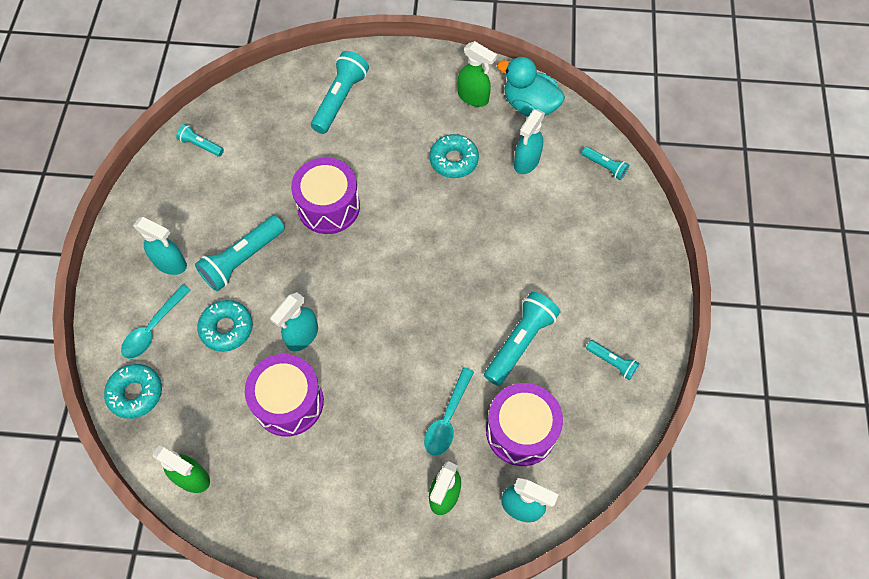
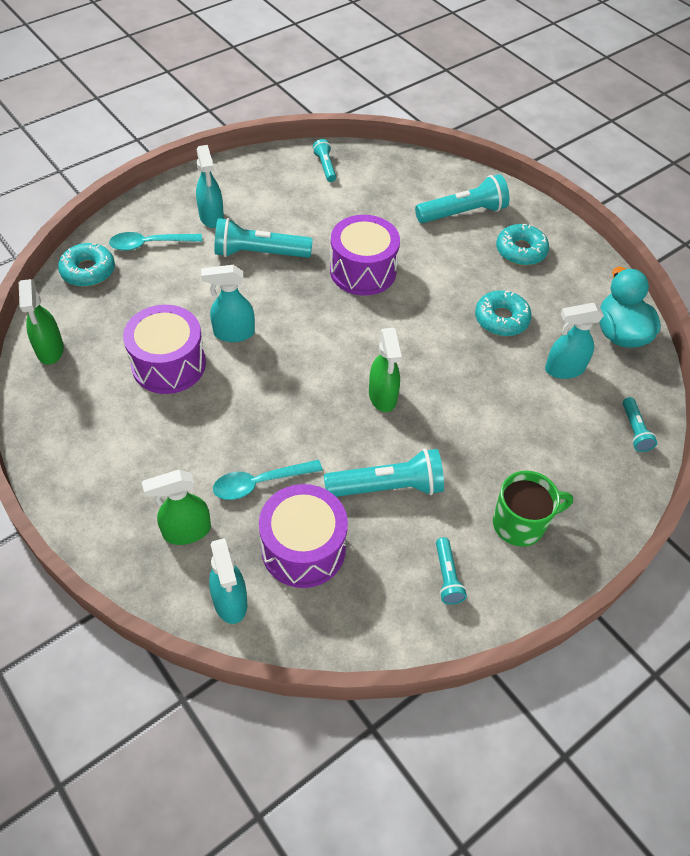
camera: 45 degrees right, 10 degrees down
turquoise donut [198,300,253,352] -> turquoise donut moved to [496,224,549,266]
green spray bottle [458,41,497,107] -> green spray bottle moved to [369,328,402,412]
none -> green mug [493,471,573,547]

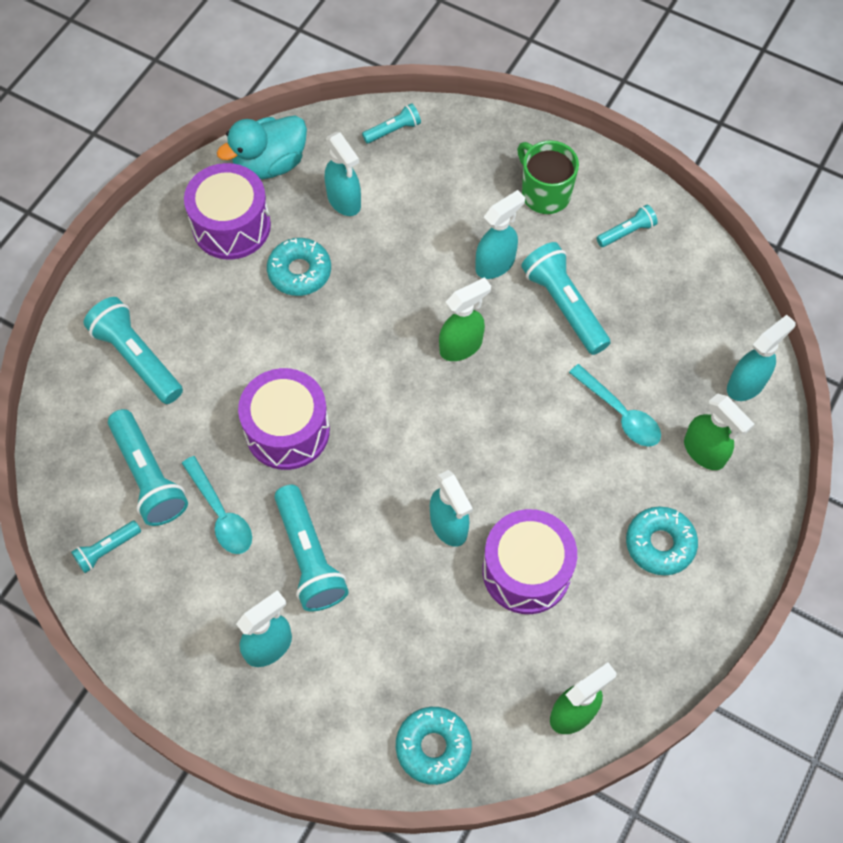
camera: 110 degrees left, 10 degrees up
turquoise spoon [109,232,202,251] -> turquoise spoon moved to [182,456,252,554]
purple drum [259,484,348,588] -> purple drum moved to [184,163,271,260]
turquoise donut [496,224,549,266] -> turquoise donut moved to [626,507,698,576]
none -> turquoise flashlight [108,409,188,526]
none -> turquoise spray bottle [476,190,525,279]

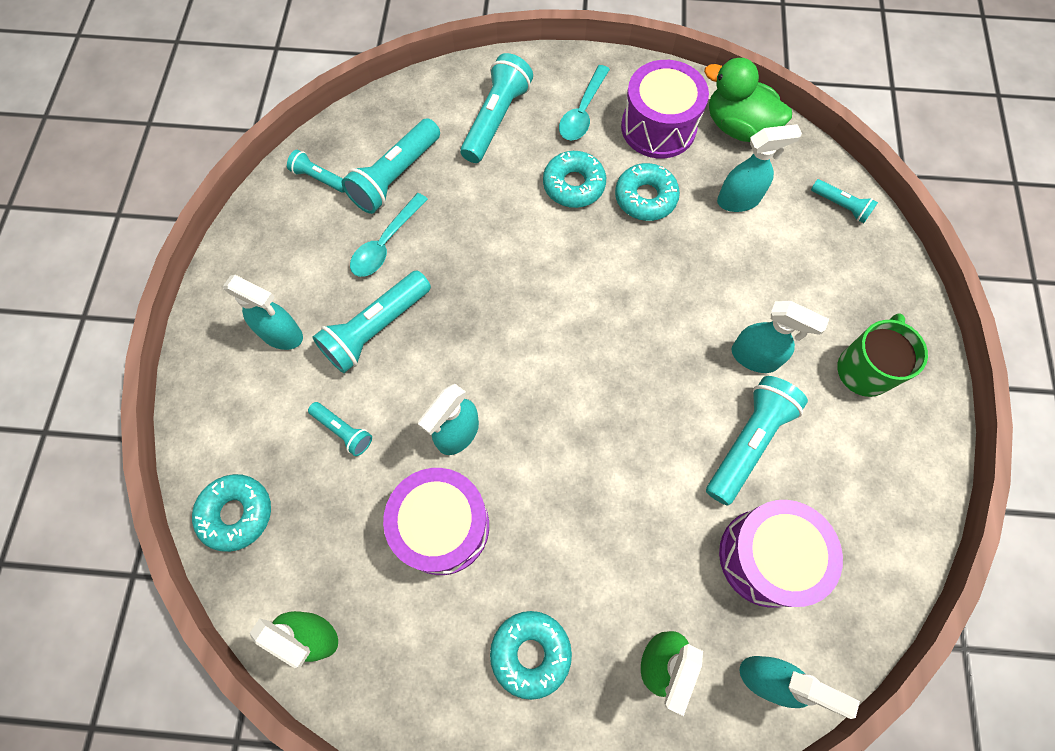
camera: 65 degrees right, 5 degrees up
turquoise duck [217,115,307,179] -> green duck [704,58,792,142]
purple drum [238,368,330,470] -> purple drum moved to [719,500,843,608]
turquoise spray bottle [325,132,361,216] -> turquoise spray bottle turned 135 degrees counterclockwise [717,124,802,212]
green spray bottle [439,277,491,361] -> none
turquoise spoon [569,364,661,447] -> turquoise spoon moved to [559,65,610,141]
turquoise flashlight [597,205,658,247] -> turquoise flashlight moved to [308,402,372,456]
none -> turquoise donut [543,151,606,208]

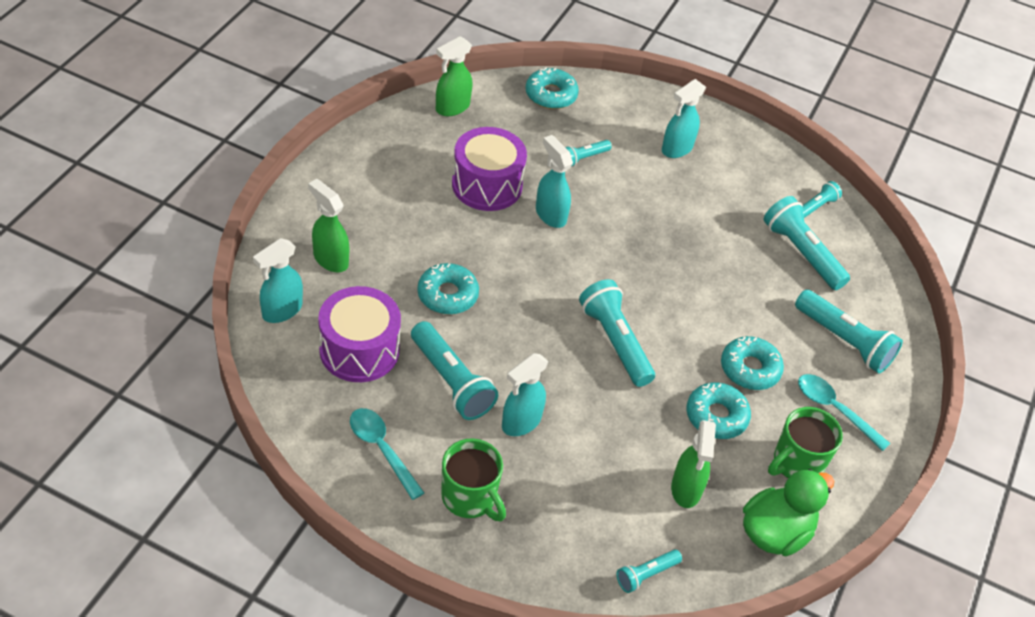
camera: 105 degrees right, 20 degrees down
turquoise flashlight [312,270,431,373] -> turquoise flashlight moved to [579,279,655,387]
turquoise spoon [350,193,428,277] -> turquoise spoon moved to [350,408,424,500]
turquoise donut [490,611,572,700] -> turquoise donut moved to [417,263,479,315]
purple drum [621,60,709,158] -> green mug [768,407,843,478]
turquoise spray bottle [717,124,802,212] -> green spray bottle [671,420,716,508]

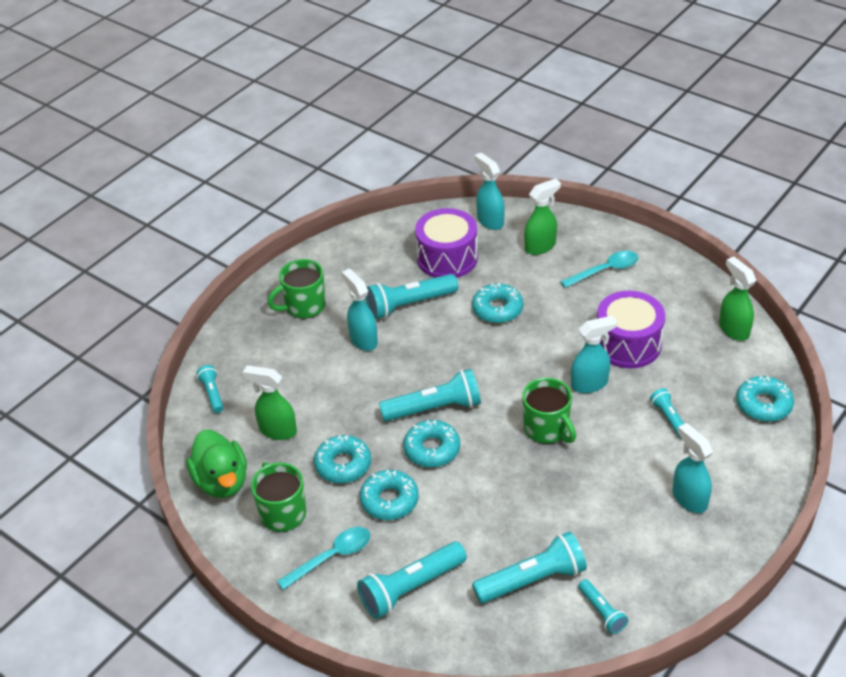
camera: 110 degrees right, 5 degrees down
turquoise spoon [350,408,424,500] -> turquoise spoon moved to [560,251,638,288]
none -> turquoise donut [403,420,460,467]
none -> green mug [522,378,576,444]

